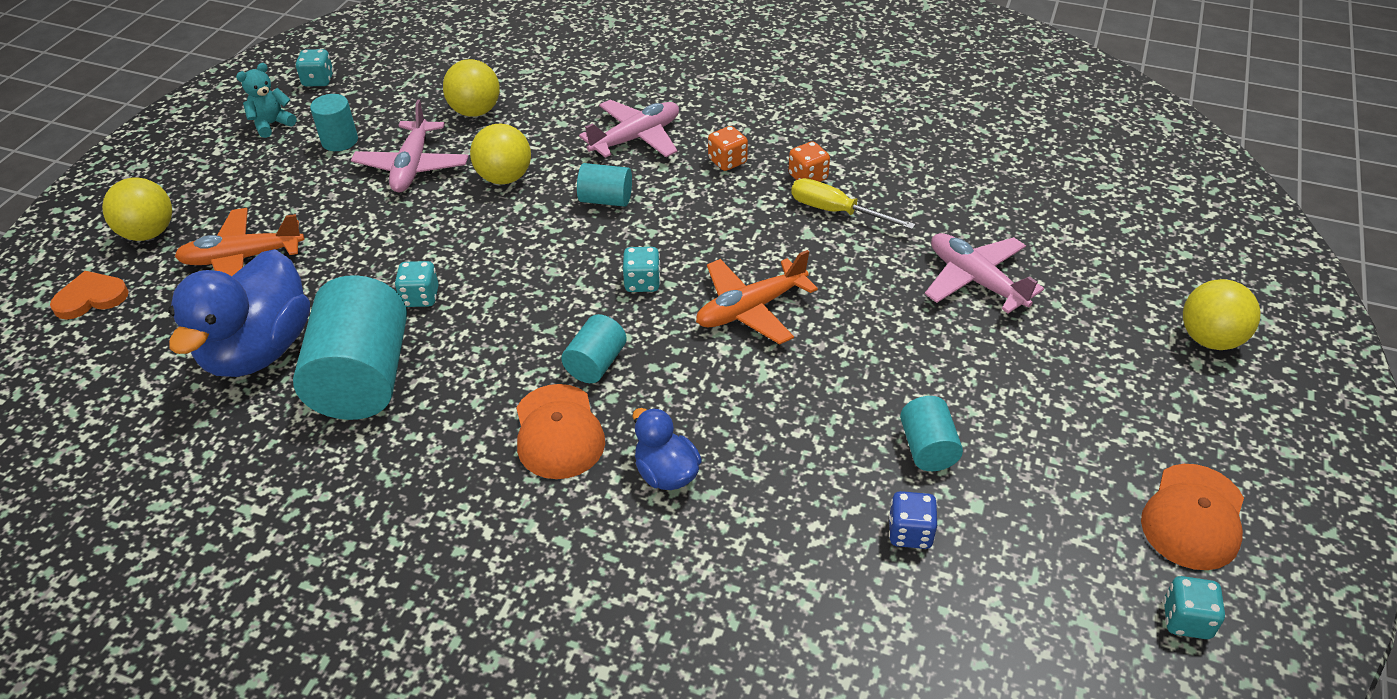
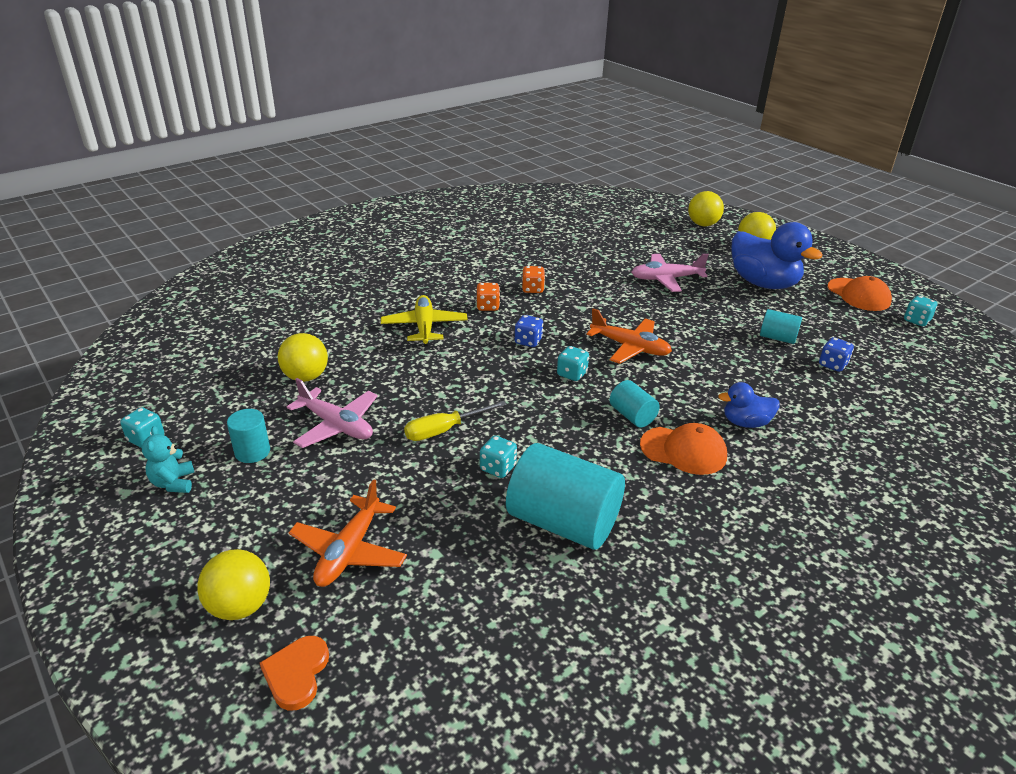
camera: 60 degrees left, 10 degrees down
blue duck [168,249,310,377] -> blue duck moved to [732,222,823,289]
yellow ball [470,123,531,184] -> yellow ball moved to [688,191,724,226]
turquoise cylinder [577,163,632,207] -> none
pink plane [579,99,679,158] -> yellow plane [381,295,468,346]
orange plane [696,250,818,345] -> orange plane turned 60 degrees counterclockwise [586,308,672,364]
yellow screwdriver [791,178,916,229] -> yellow screwdriver moved to [404,401,507,441]
none -> blue dice [515,315,543,347]

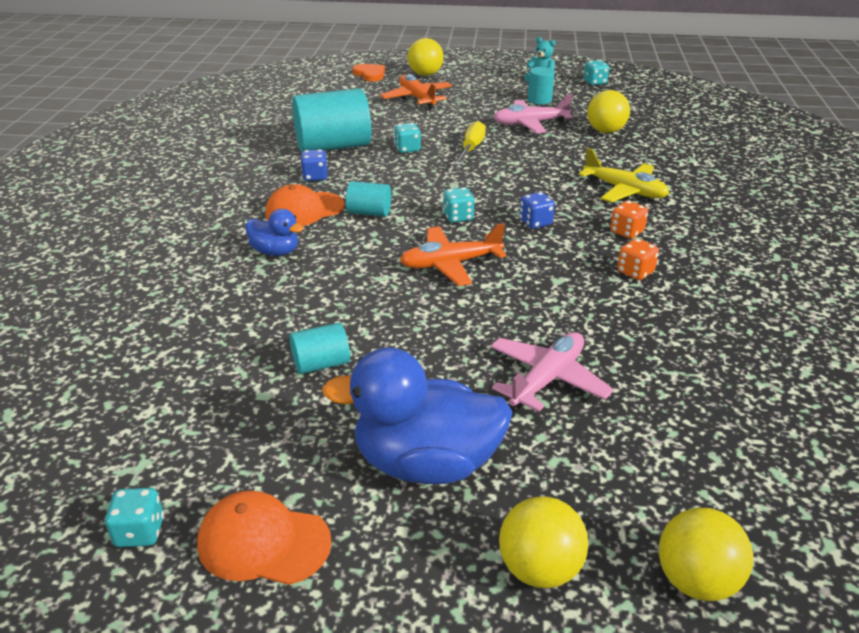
camera: 135 degrees right, 0 degrees up
blue duck [718,382,780,428] -> blue duck turned 75 degrees clockwise [245,209,303,256]
blue dice [819,337,854,372] -> blue dice moved to [301,149,328,181]

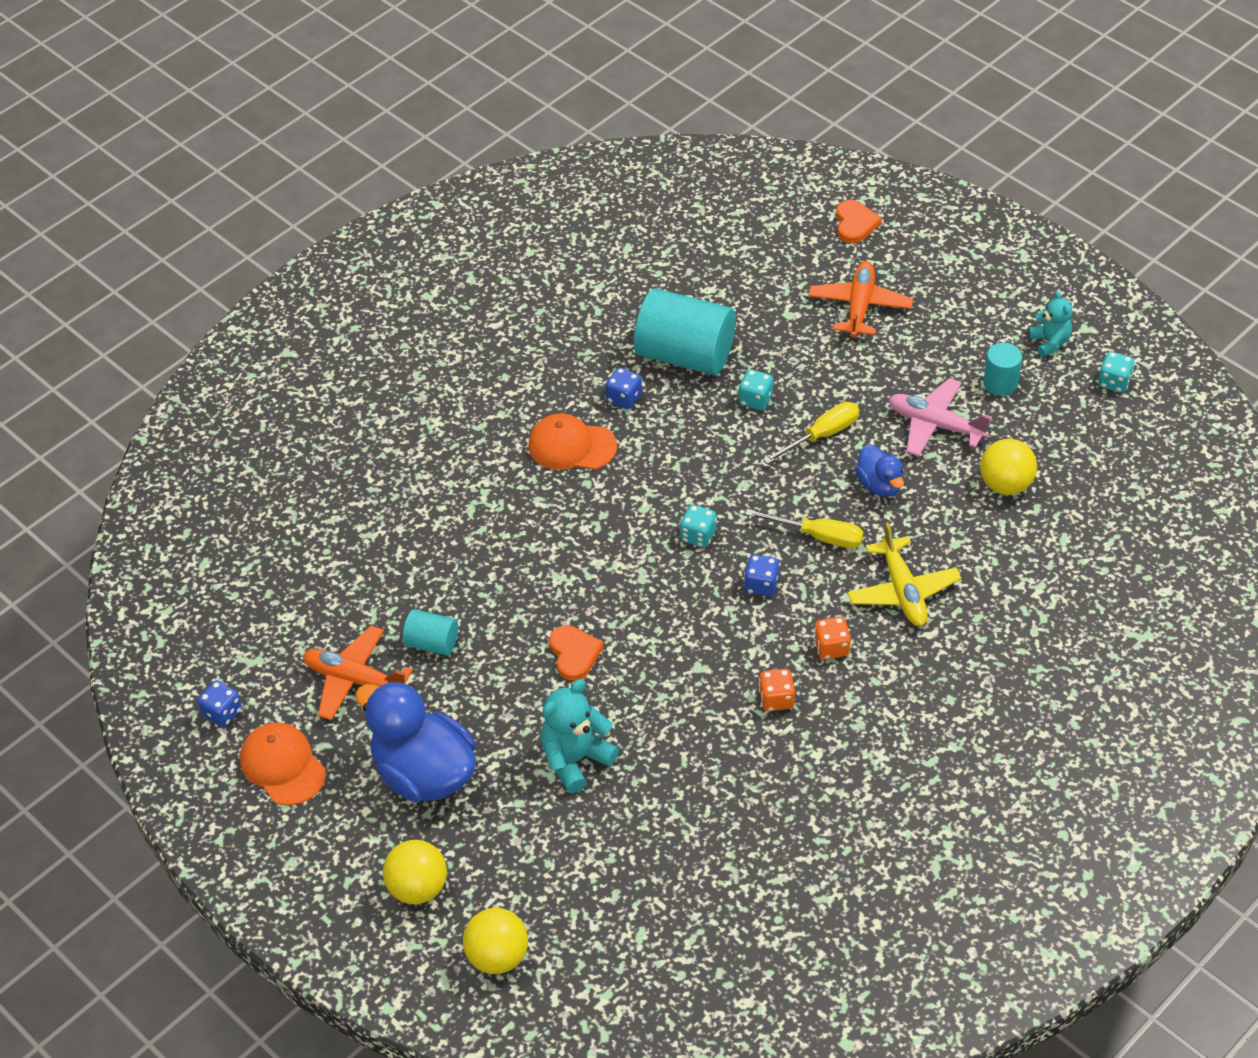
camera: 40 degrees right, 15 degrees up
turquoise dice [105,488,164,547] -> blue dice [198,680,242,727]
blue duck [245,209,303,256] -> blue duck moved to [855,445,904,497]
turquoise cylinder [346,181,391,217] -> none
orange plane [400,223,506,286] -> orange plane moved to [303,626,413,720]
yellow ball [408,38,444,76] -> none
pink plane [490,332,614,412] -> turquoise teddy bear [541,679,619,793]
none -> orange heart [549,625,604,681]
none -> yellow screwdriver [745,509,863,548]

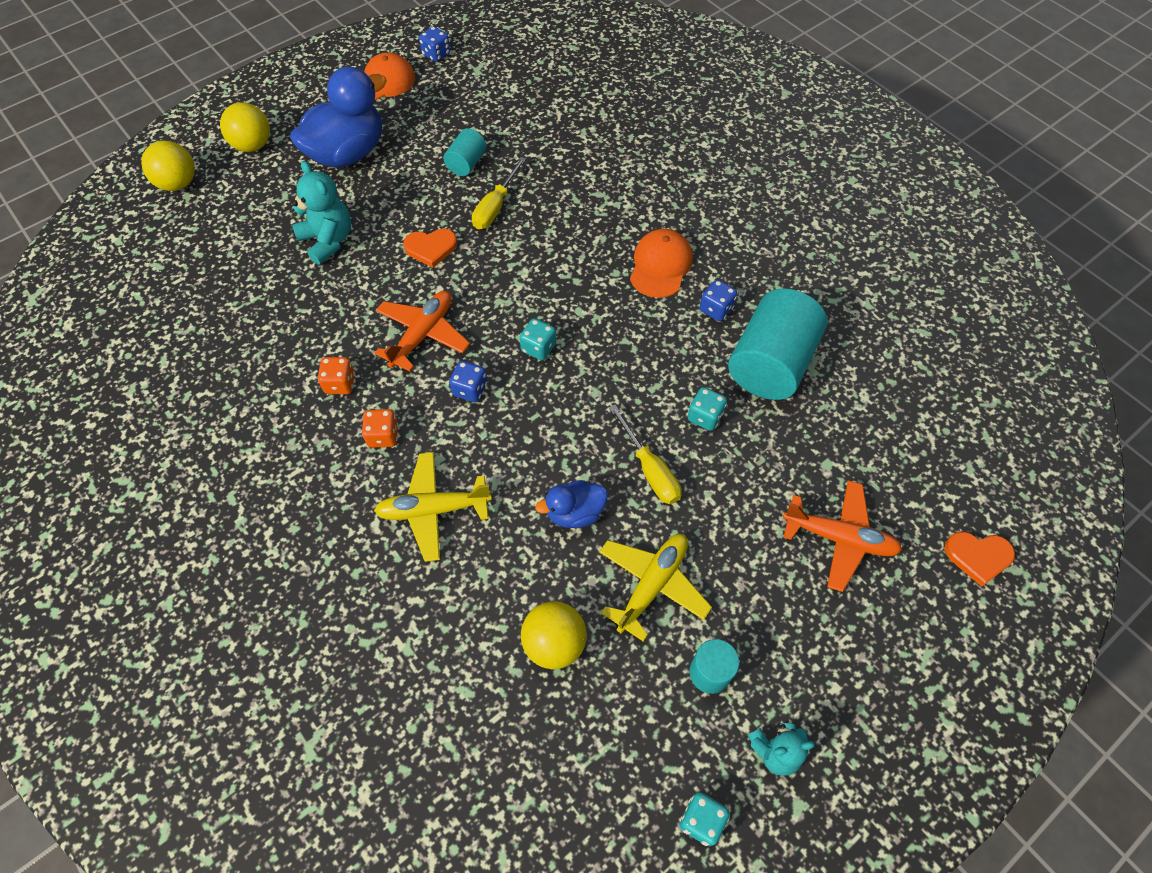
camera: 95 degrees right, 10 degrees up
orange plane [303,626,413,720] -> orange plane moved to [375,291,470,372]
yellow screwdriver [745,509,863,548] -> yellow screwdriver moved to [472,157,526,229]
pink plane [888,378,992,456] -> yellow plane [599,534,712,642]

